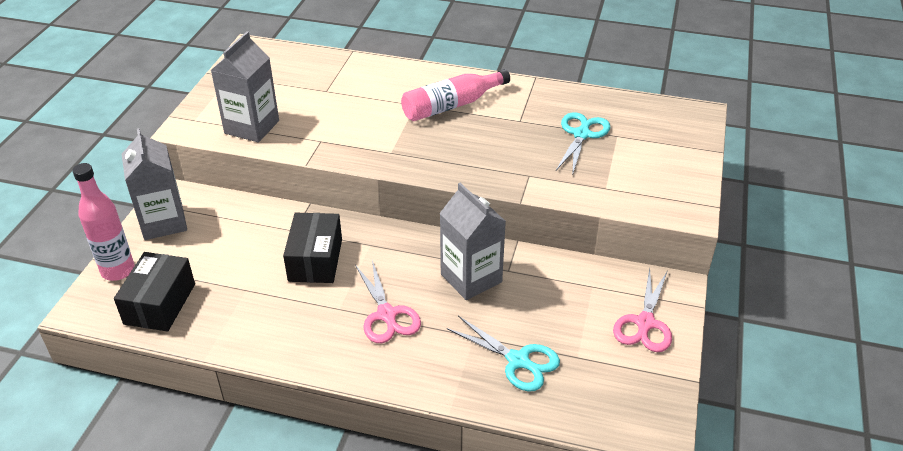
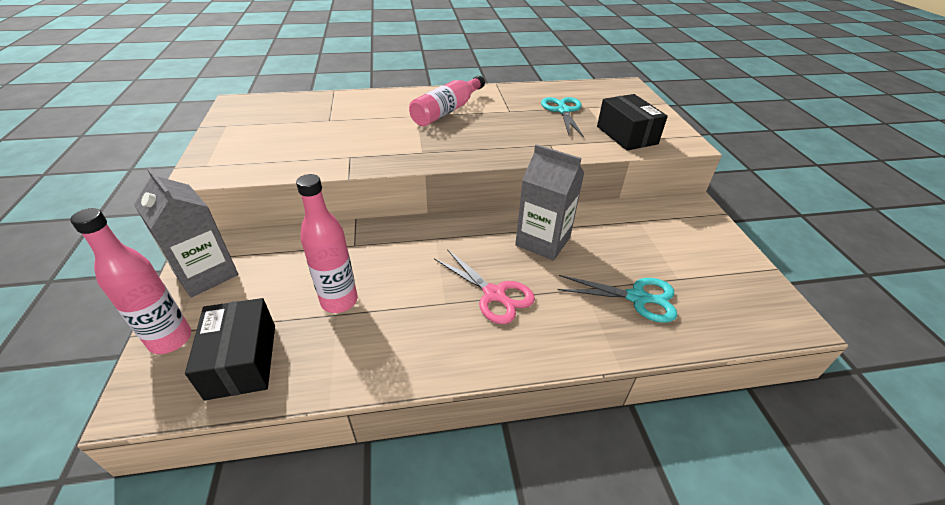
camera: 25 degrees left, 0 degrees up
grey carton [211,31,279,142] -> none
black box [283,212,342,283] -> black box moved to [597,94,668,151]
pink scissors [613,268,672,352] -> none
none -> pink bottle [296,174,358,313]

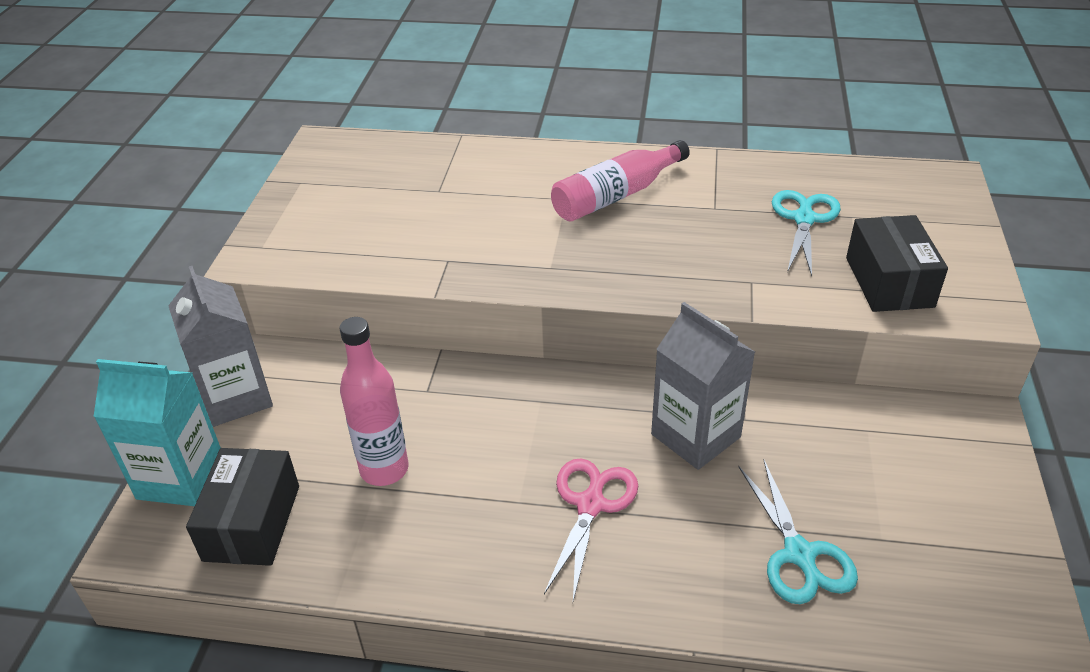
camera: 20 degrees right, 0 degrees up
pink bottle [70,208,191,354] -> turquoise carton [93,359,221,506]
pink scissors [434,249,535,324] -> pink scissors turned 135 degrees counterclockwise [544,459,638,601]
turquoise scissors [557,275,678,323] -> turquoise scissors turned 45 degrees clockwise [738,460,858,604]

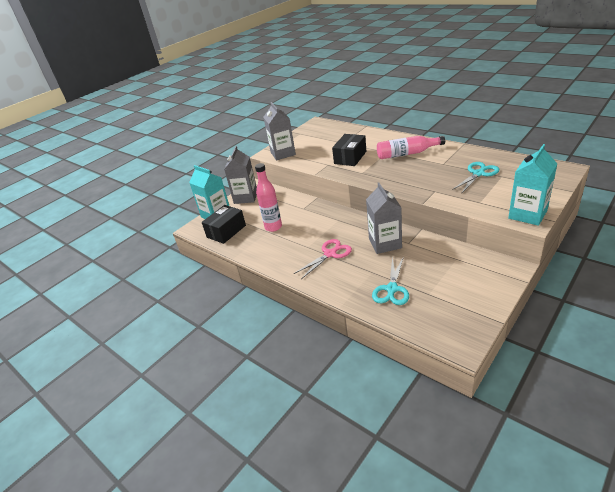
camera: 35 degrees right, 5 degrees down
black box [846,215,948,312] -> black box moved to [332,134,366,166]
none -> grey carton [264,102,296,160]
none -> turquoise carton [508,144,558,226]

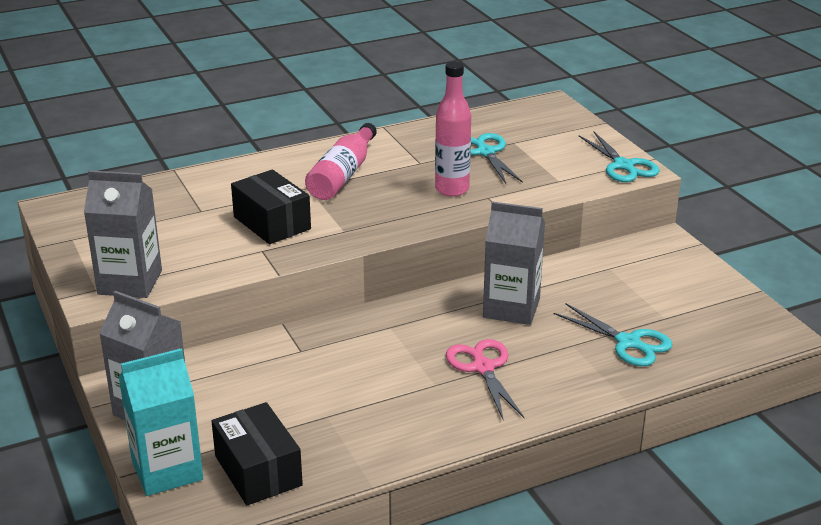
camera: 70 degrees left, 5 degrees down
pink bottle [255,163,282,232] -> pink bottle moved to [435,62,471,196]
turquoise carton [508,144,558,226] -> turquoise scissors [579,131,660,182]

